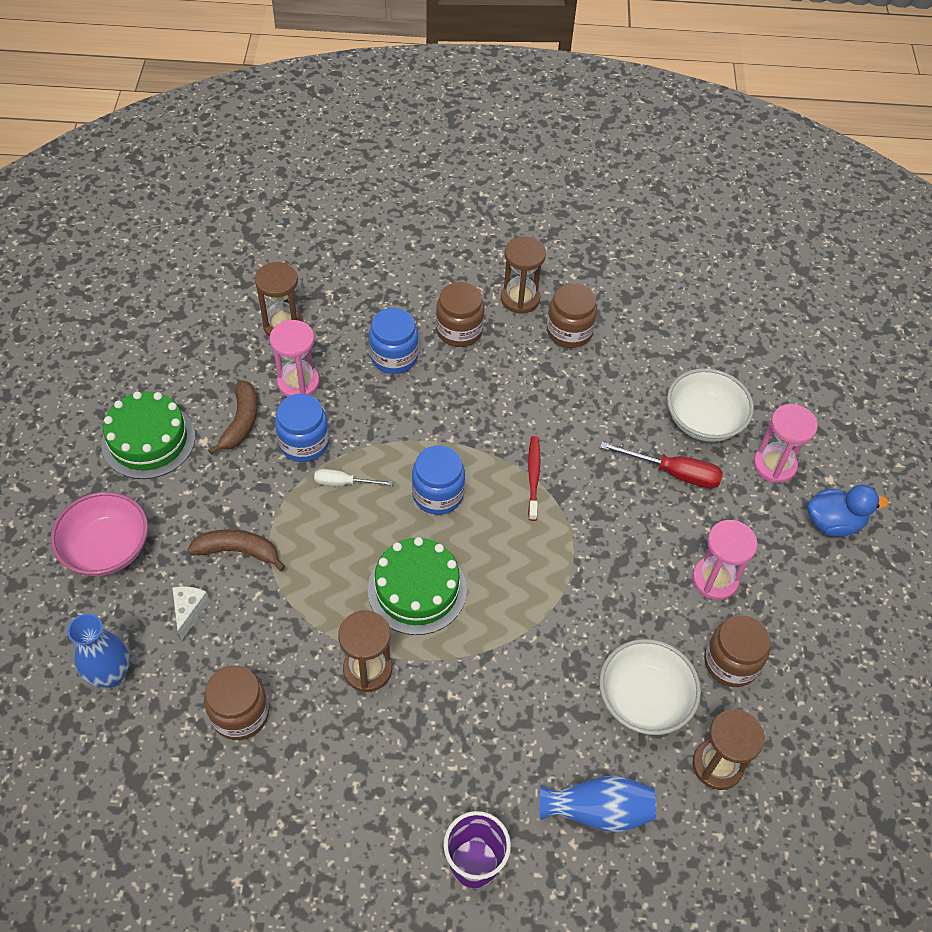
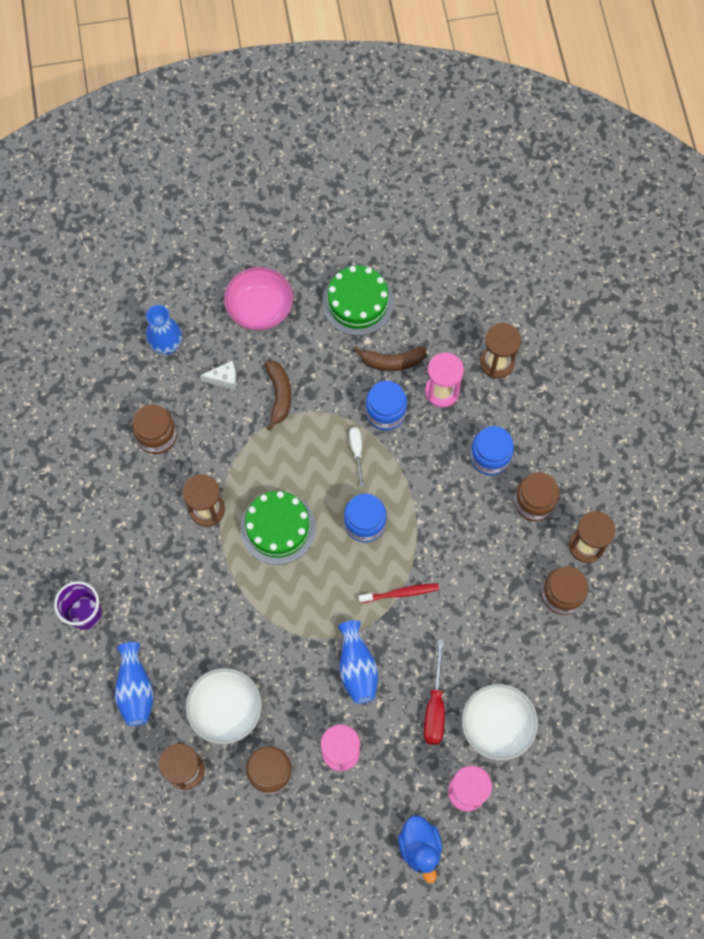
camera: 80 degrees right, 15 degrees up
none -> blue vase [338,620,378,704]

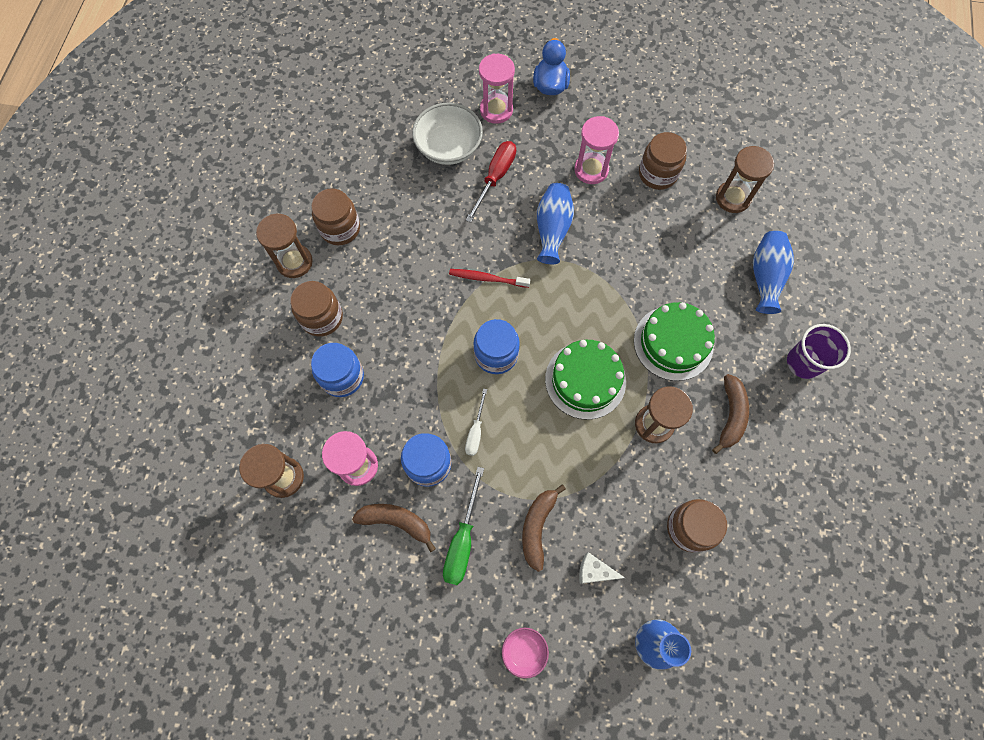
camera: 160 degrees left, 0 degrees up
white bowl [186,668,262,744] -> none
pink bowl [224,267,293,330] -> pink bowl [502,628,549,679], size x0.53
green cake [322,266,394,336] -> green cake moved to [634,302,715,381]
none -> green screwdriver [443,467,484,585]
none -> brown banana [712,374,749,454]

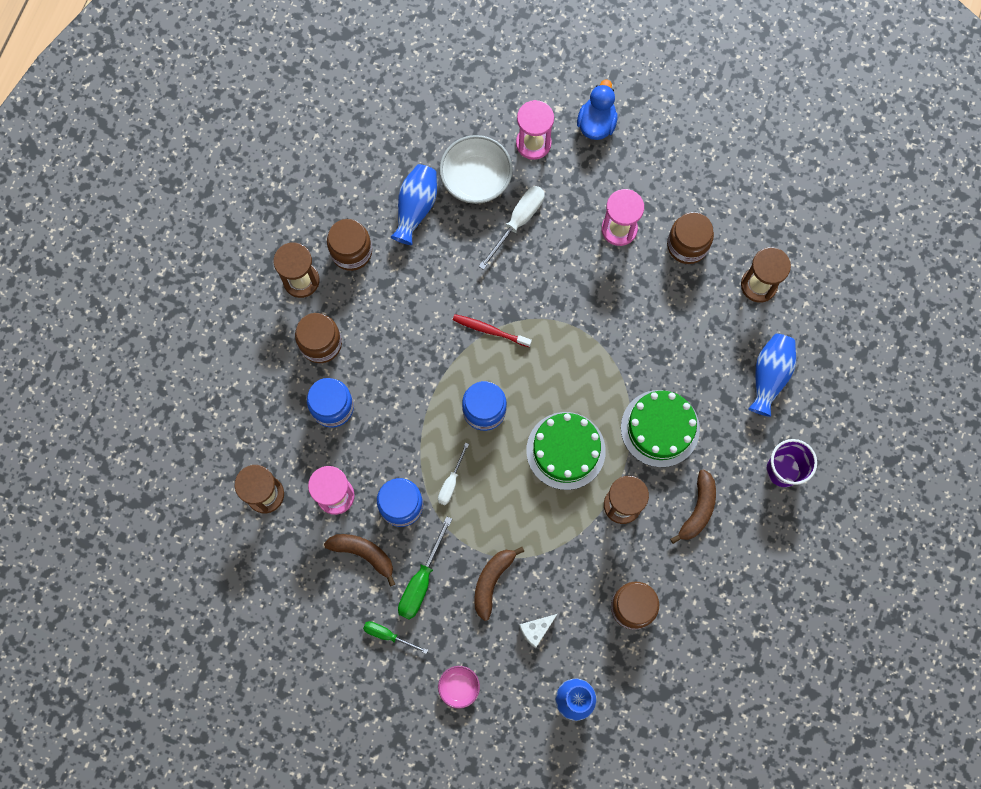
camera: 10 degrees right, 5 degrees up
red screwdriver [466,141,516,223] -> white screwdriver [479,186,545,270]
blue vase [537,183,574,264] -> blue vase moved to [391,164,437,245]
white cheese [579,552,625,584] -> white cheese turned 60 degrees counterclockwise [519,614,557,648]
none -> green screwdriver [363,621,428,654]

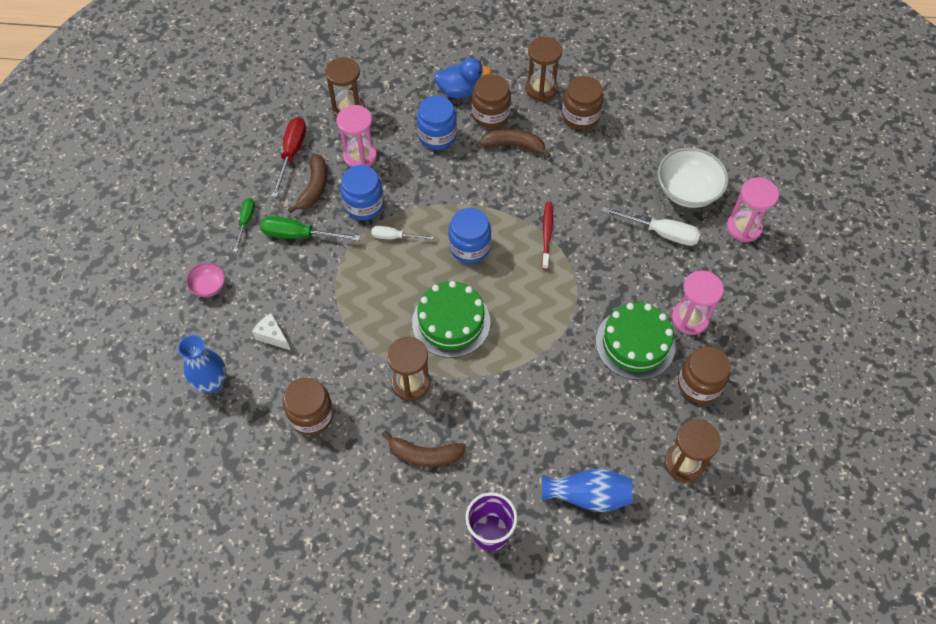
camera: 75 degrees right, 15 degrees down
blue vase [391,164,437,245] -> none
brown banana [474,547,524,621] -> brown banana moved to [480,129,551,158]
blue duck [577,79,618,140] -> blue duck moved to [434,58,491,98]
green cake [621,390,700,467] -> green cake moved to [596,302,676,380]
none -> red screwdriver [271,117,306,197]

